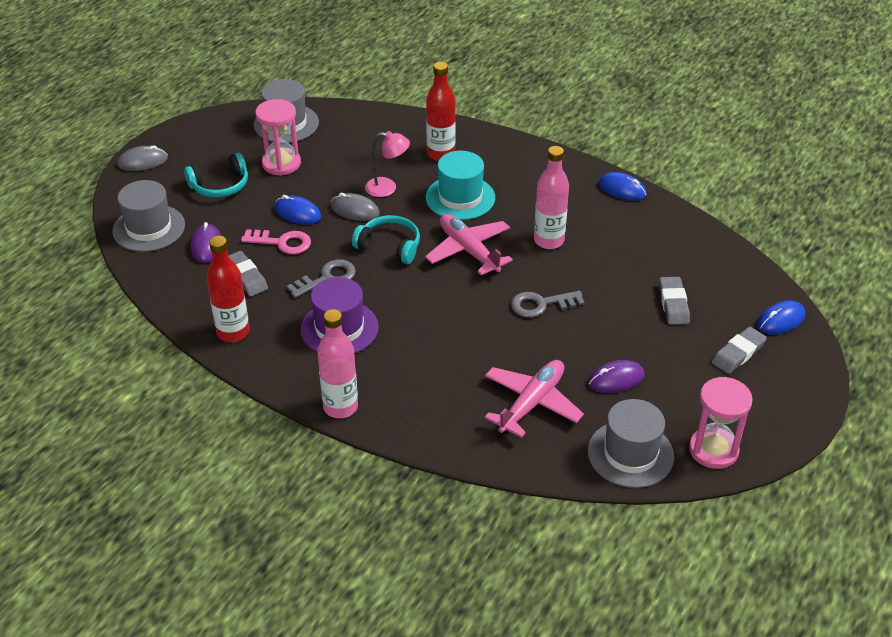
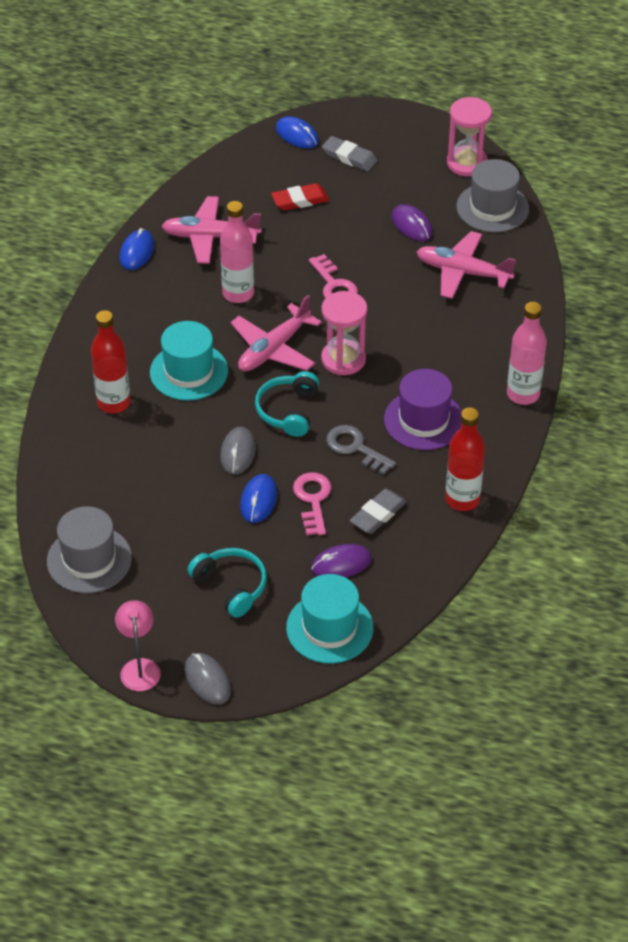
camera: 105 degrees left, 5 degrees up
grey hat [112,180,185,252] -> turquoise hat [286,574,373,664]
pink hourglass [255,99,301,176] -> pink hourglass moved to [321,291,368,375]
pink lamp [365,131,410,197] -> pink lamp moved to [115,600,161,691]
grey key [511,291,585,318] -> pink key [309,254,358,298]
grey eraser [659,277,690,325] -> red eraser [271,183,329,211]
none -> pink plane [162,196,262,264]

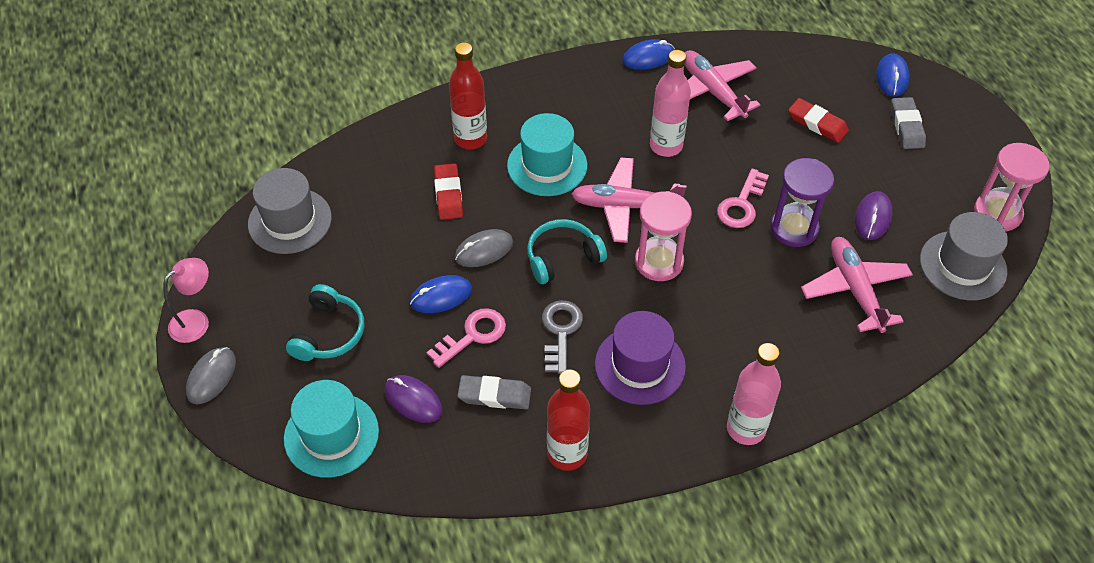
camera: 55 degrees right, 5 degrees up
none -> red eraser [434,163,463,220]
none -> purple hourglass [770,158,834,247]

